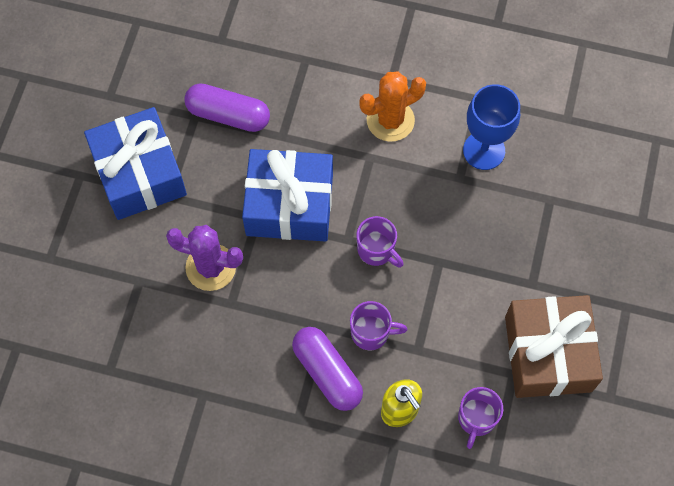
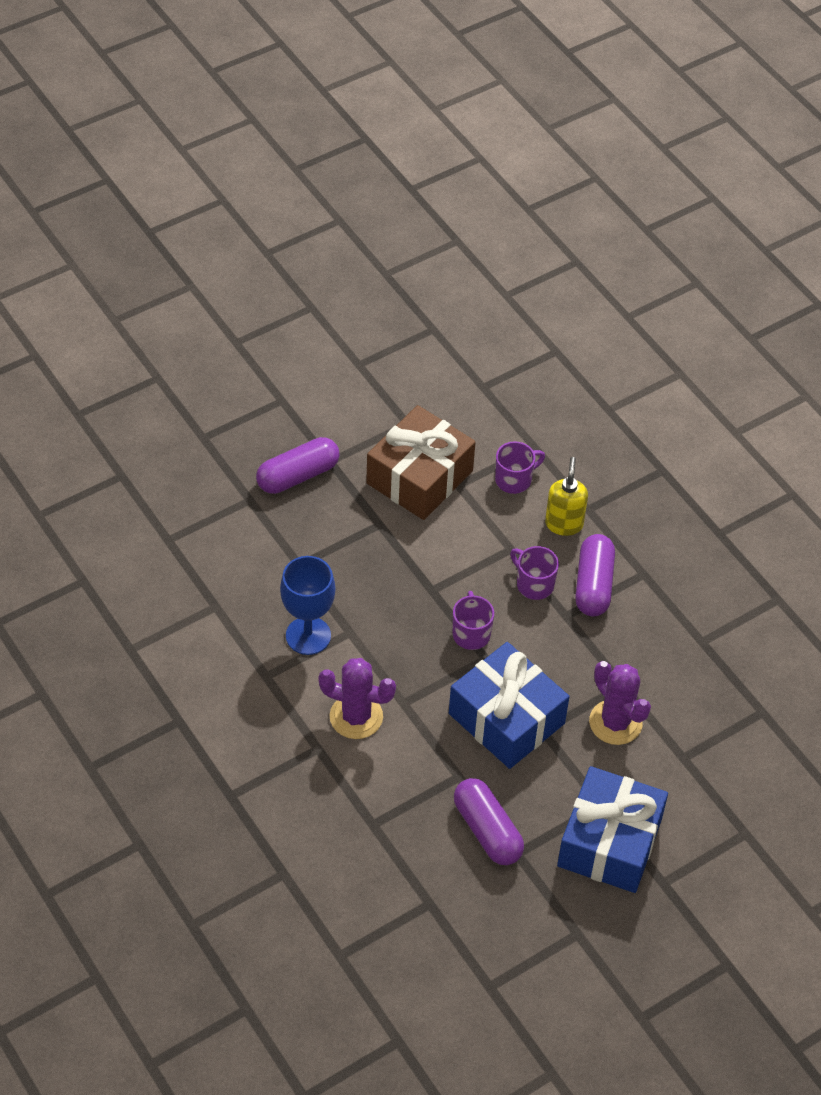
camera: 140 degrees left, 15 degrees down
orange cactus [359,71,426,142] -> purple cactus [318,658,396,739]
none -> purple capsule [256,437,339,494]

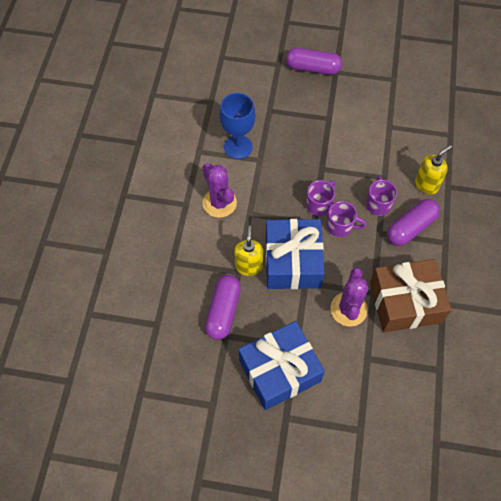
camera: 45 degrees right, 10 degrees up
brown gift [366,405,476,520] -> brown gift moved to [370,259,452,332]
purple mug [495,441,545,494] -> purple mug moved to [327,201,366,237]
none -> yellow soap dispenser [234,226,263,276]

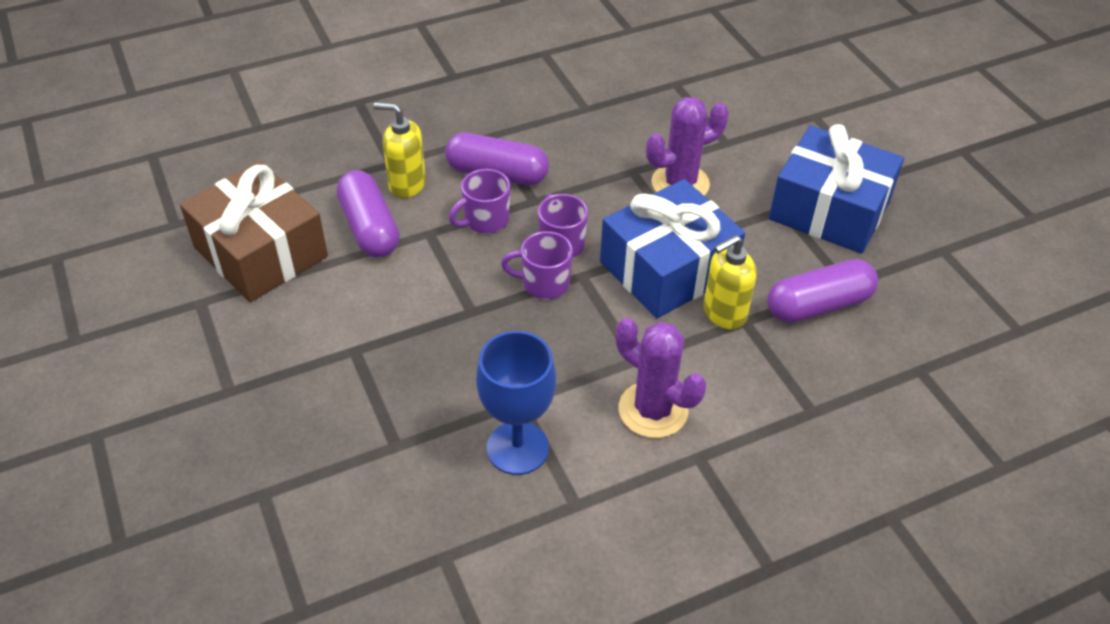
camera: 125 degrees left, 15 degrees down
purple cactus [202,163,237,218] -> purple cactus turned 75 degrees counterclockwise [616,318,706,438]
purple capsule [286,48,342,75] -> purple capsule moved to [337,170,400,258]
brown gift [370,259,452,332] -> brown gift moved to [180,162,328,302]

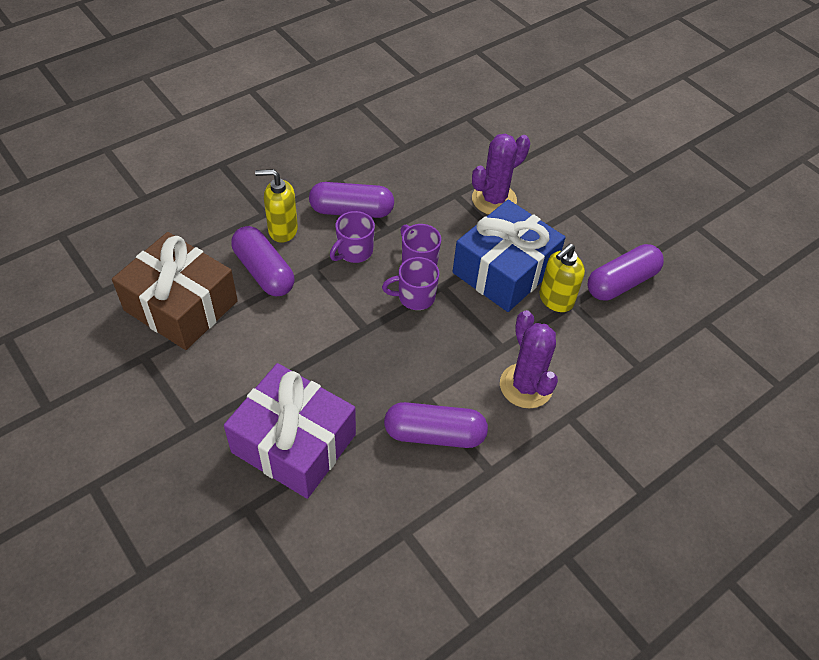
camera: 15 degrees left, 5 degrees up
blue goblet [476,331,556,475] -> purple capsule [384,402,488,448]
purple cactus [616,318,706,438] -> purple cactus turned 45 degrees clockwise [500,310,558,408]
blue gift [769,124,904,254] -> none
none -> purple gift [224,363,356,499]

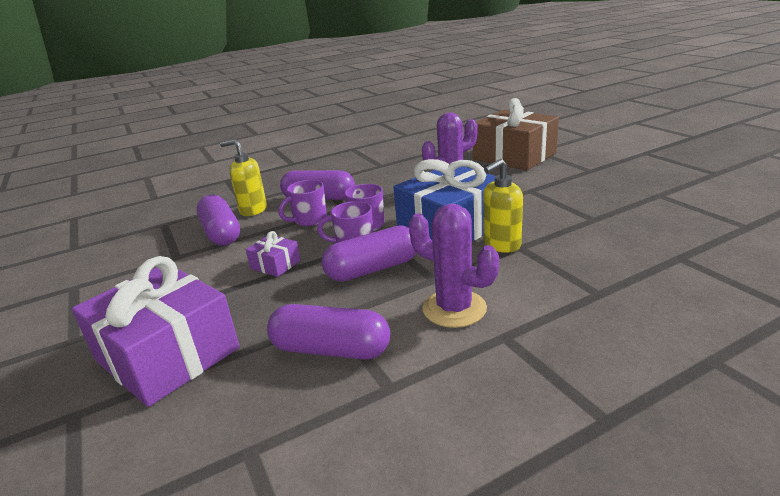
camera: 15 degrees right, 25 degrees down
brown gift [112,232,238,350] -> brown gift moved to [473,98,559,170]
purple cactus [500,310,558,408] -> purple cactus turned 45 degrees counterclockwise [409,204,499,328]
purple capsule [588,244,664,301] -> purple capsule moved to [322,225,417,281]
none -> purple gift [246,231,301,277]

